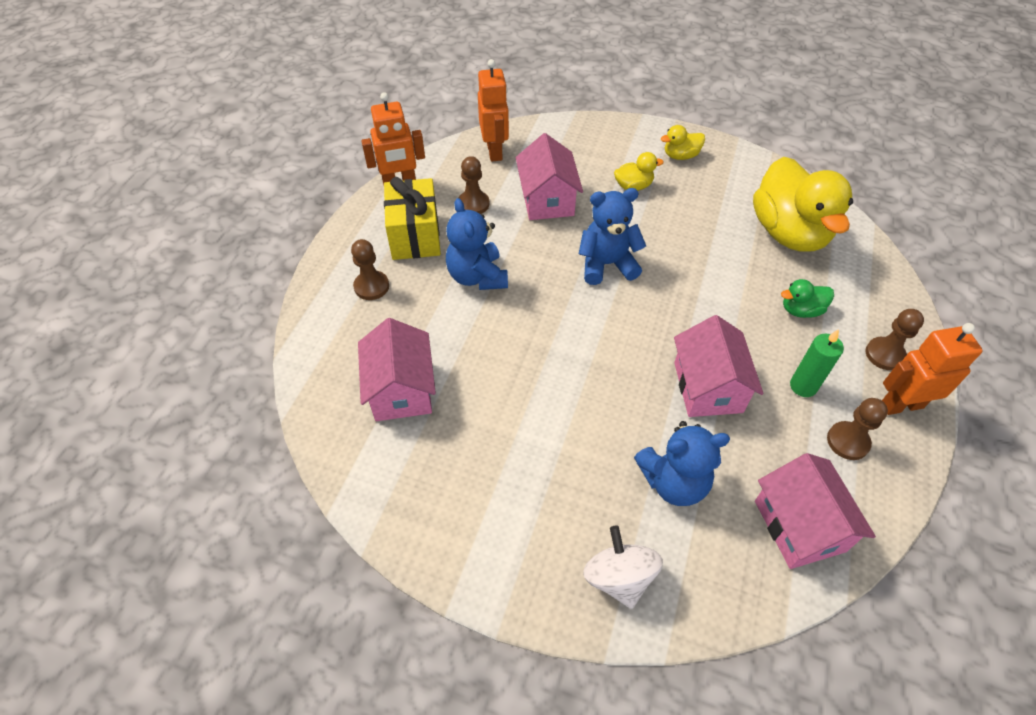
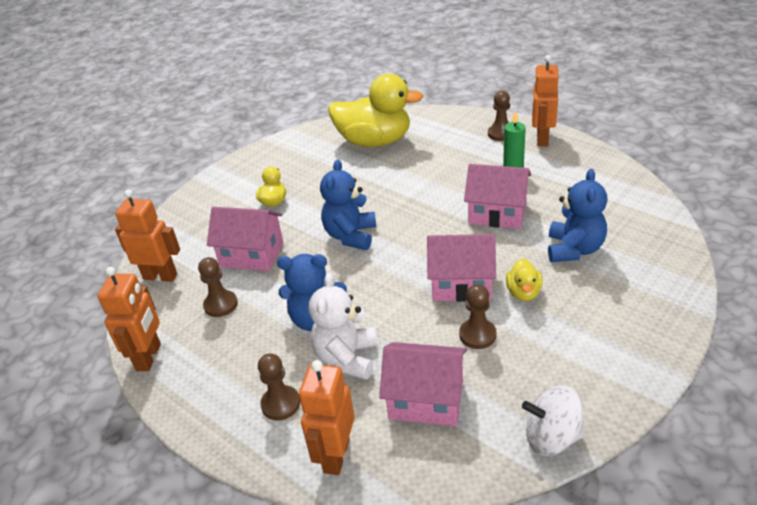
camera: 65 degrees left, 15 degrees down
yellow gift [384,177,441,260] -> none
white spinning top [583,526,663,609] -> white spinning top moved to [522,386,584,456]
yellow duck [661,125,705,160] -> yellow duck moved to [506,258,543,301]
pink house [755,453,876,569] -> pink house moved to [427,234,496,302]
green duck [781,279,834,318] -> none
brown pawn [827,398,888,460] -> brown pawn moved to [459,284,496,349]
none -> orange robot [299,360,355,475]
none -> white teddy bear [309,273,377,380]

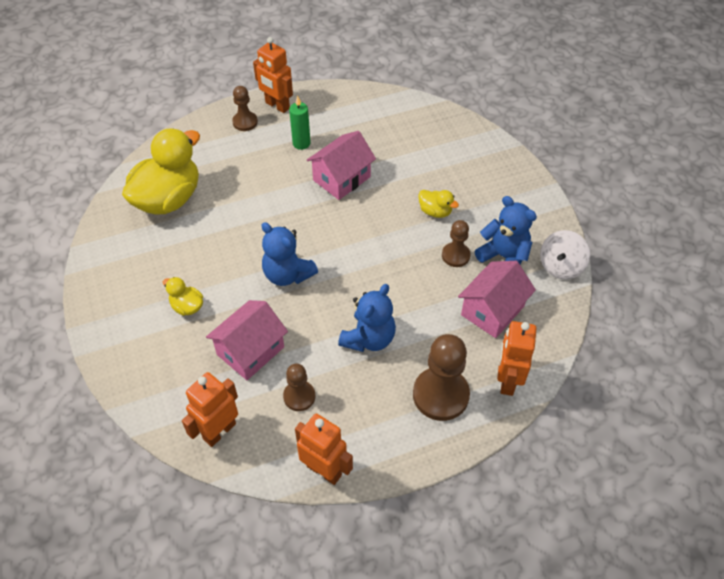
camera: 65 degrees left, 15 degrees up
brown pawn [258,353,300,420] -> brown pawn [413,334,470,421], size x1.76
orange robot [299,360,355,475] -> orange robot turned 60 degrees clockwise [497,321,537,396]
white teddy bear [309,273,377,380] -> none
pink house [427,234,496,302] -> none
blue teddy bear [548,169,608,262] -> blue teddy bear moved to [475,196,537,265]

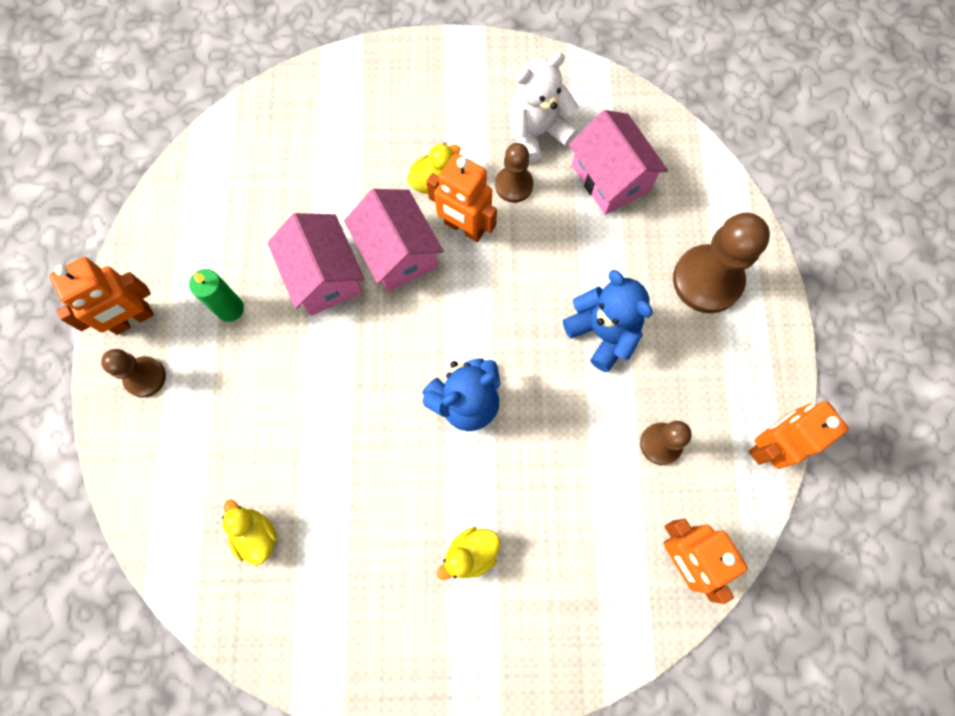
camera: 70 degrees left, 20 degrees up
yellow duck [122,128,200,215] -> yellow duck [222,499,277,565], size x0.44
pink house [206,300,288,380] -> pink house moved to [344,189,443,292]
blue teddy bear [475,196,537,265] -> white teddy bear [510,52,579,163]
orange robot [497,321,537,396] -> orange robot moved to [426,154,497,242]
white spinning top [540,230,590,279] -> none

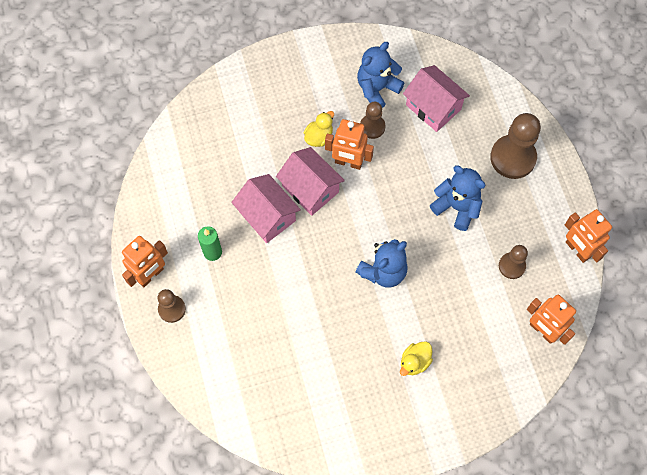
camera: 15 degrees left, 5 degrees down
yellow duck [222,499,277,565] -> none
white teddy bear [510,52,579,163] -> blue teddy bear [357,42,404,108]
orange robot [749,401,849,469] -> orange robot turned 75 degrees counterclockwise [565,209,612,263]

